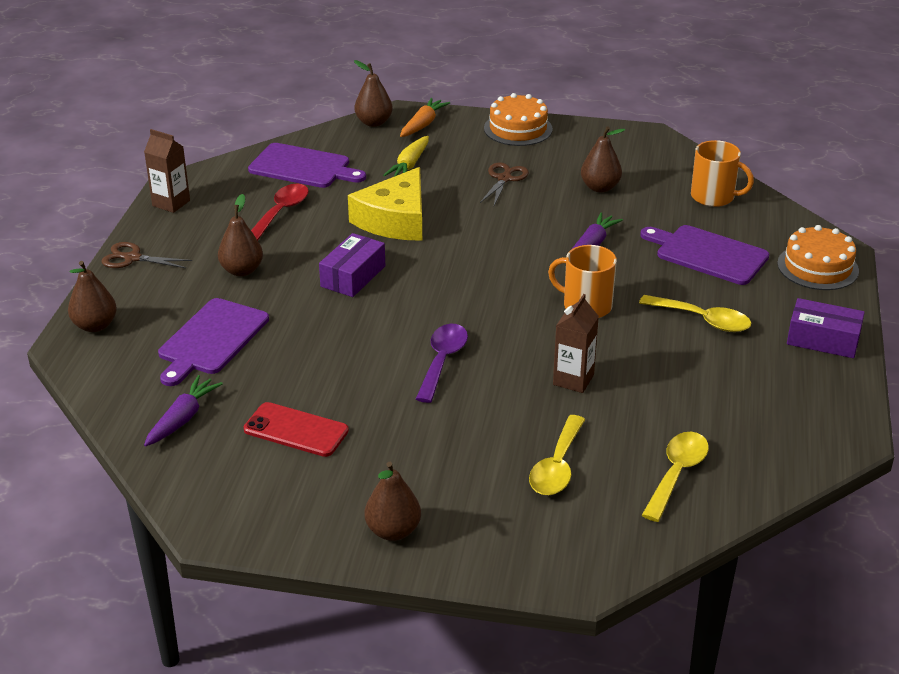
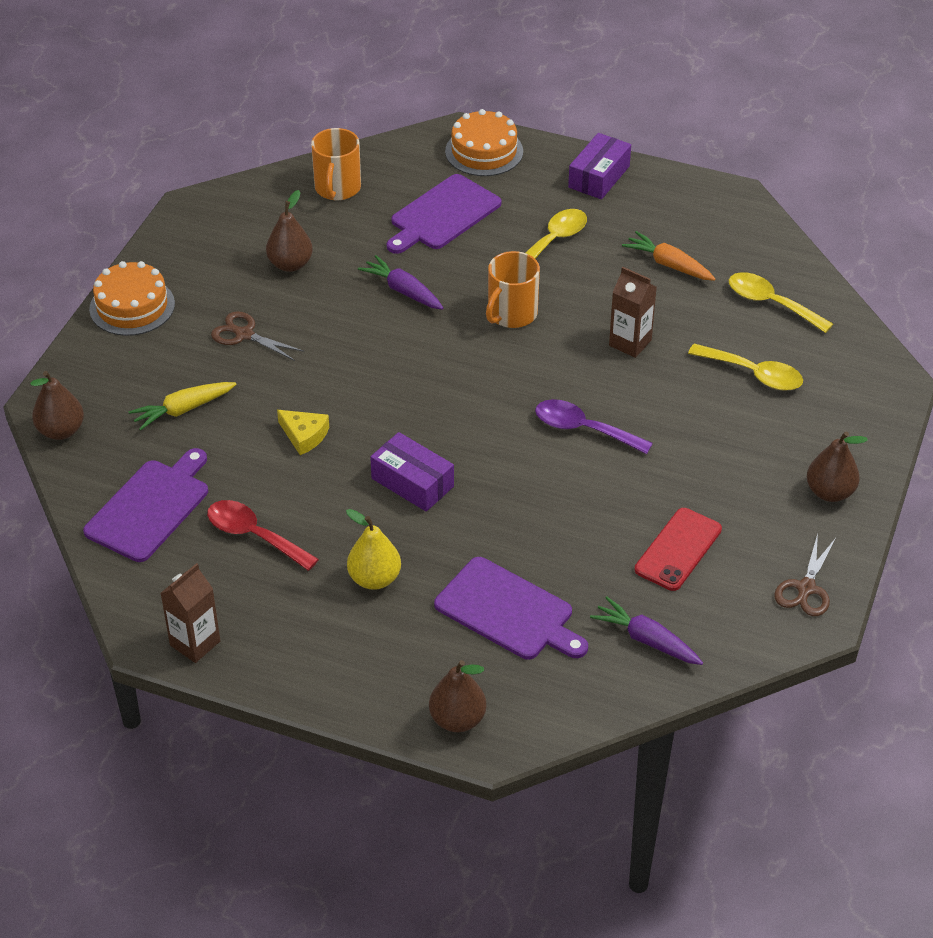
camera: 80 degrees left, 10 degrees up
brown scissors [102,242,192,268] -> brown scissors moved to [774,534,836,616]
brown pear [218,194,263,276] -> yellow pear [346,509,401,590]
yellow cheese [348,167,422,241] -> yellow cheese [277,410,329,455], size x0.49
yellow carrot [383,136,429,177] -> yellow carrot turned 120 degrees clockwise [129,382,236,431]
orange carrot [400,98,450,137] -> orange carrot moved to [622,231,715,281]
orange mug [691,140,754,207] -> orange mug turned 150 degrees clockwise [311,128,361,200]

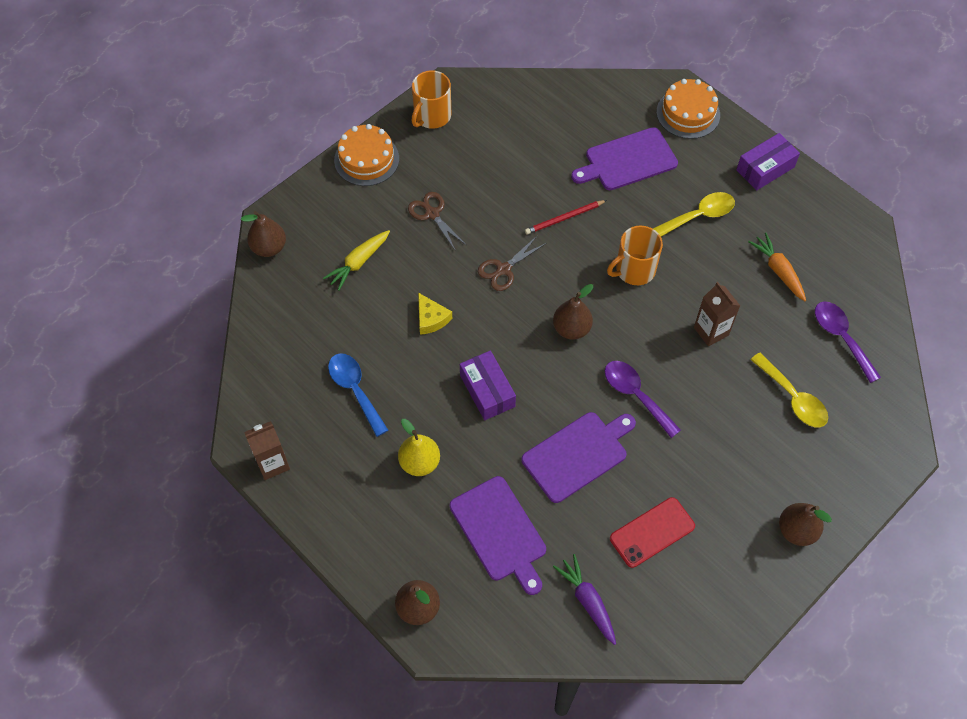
camera: 25 degrees right, 15 degrees up
purple cutting board [83,448,208,562] -> purple cutting board moved to [521,412,636,503]
yellow carrot [129,382,236,431] -> yellow carrot turned 45 degrees counterclockwise [323,230,390,291]
red spoon [207,500,319,571] -> blue spoon [328,353,388,437]
brown pear [266,190,313,272] -> brown pear moved to [553,284,593,340]
orange mug [311,128,361,200] -> orange mug moved to [412,70,451,129]
purple carrot [358,255,443,310] -> red pencil [525,200,607,234]
yellow spoon [729,272,833,333] -> purple spoon [815,301,881,383]
brown scissors [774,534,836,616] -> brown scissors moved to [478,236,547,291]

